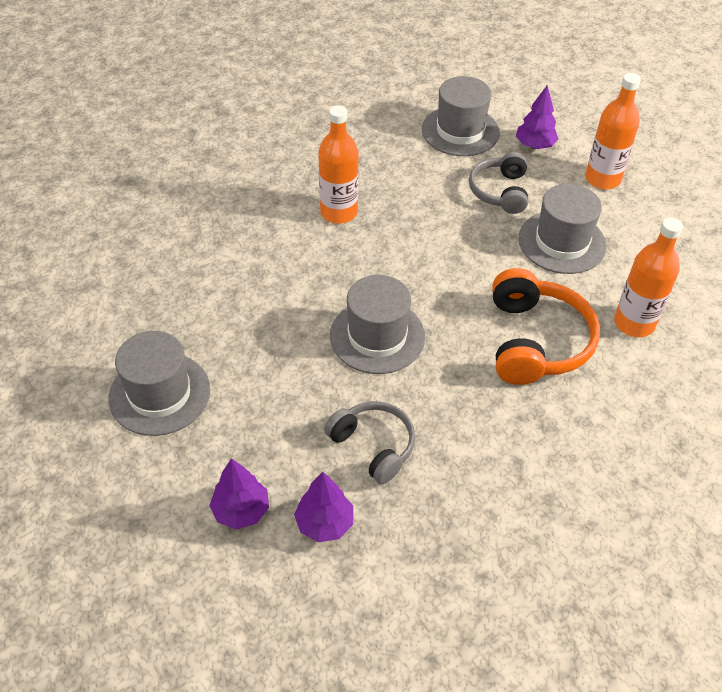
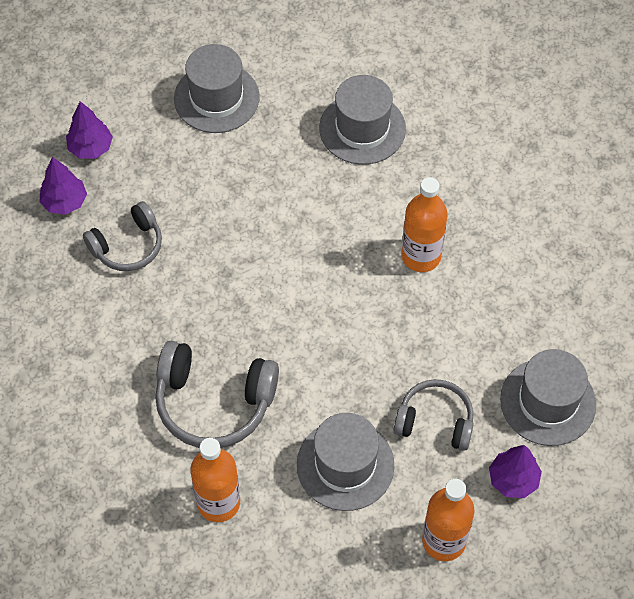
camera: 100 degrees right, 10 degrees up
grey hat [330,275,425,374] -> grey hat moved to [319,75,406,165]
orange headphones [492,268,600,385] -> grey headphones [155,341,279,448]

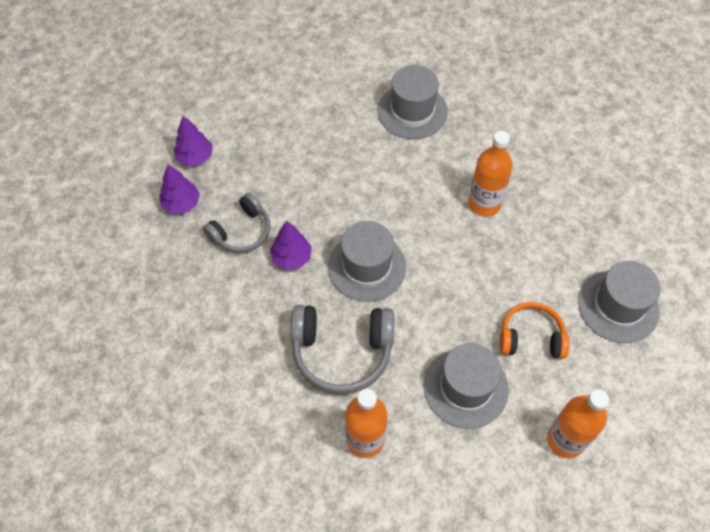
camera: 10 degrees left, 0 degrees up
grey hat [174,44,259,133] -> grey hat moved to [328,221,406,302]
grey headphones [394,379,474,451] -> orange headphones [500,302,570,359]
purple tree [489,445,542,498] -> purple tree moved to [270,221,312,270]

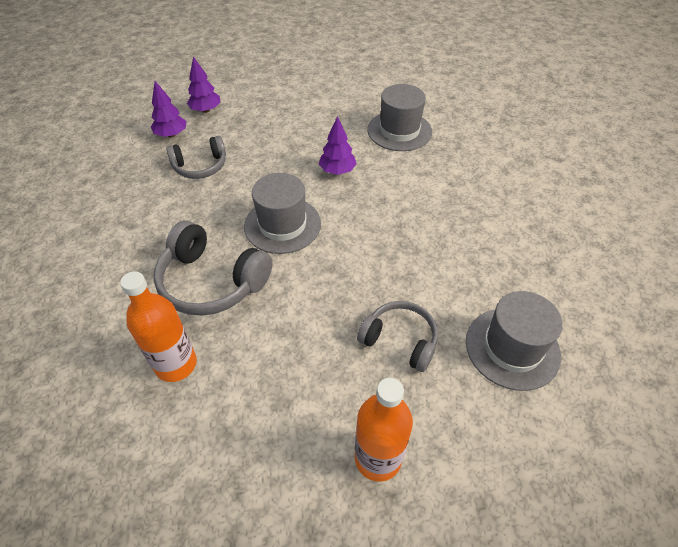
camera: 25 degrees right, 10 degrees down
purple tree [270,221,312,270] -> purple tree moved to [319,116,356,175]
grey hat [424,343,509,429] -> none
orange bottle [468,131,513,217] -> none
orange headphones [500,302,570,359] -> grey headphones [357,301,438,372]

